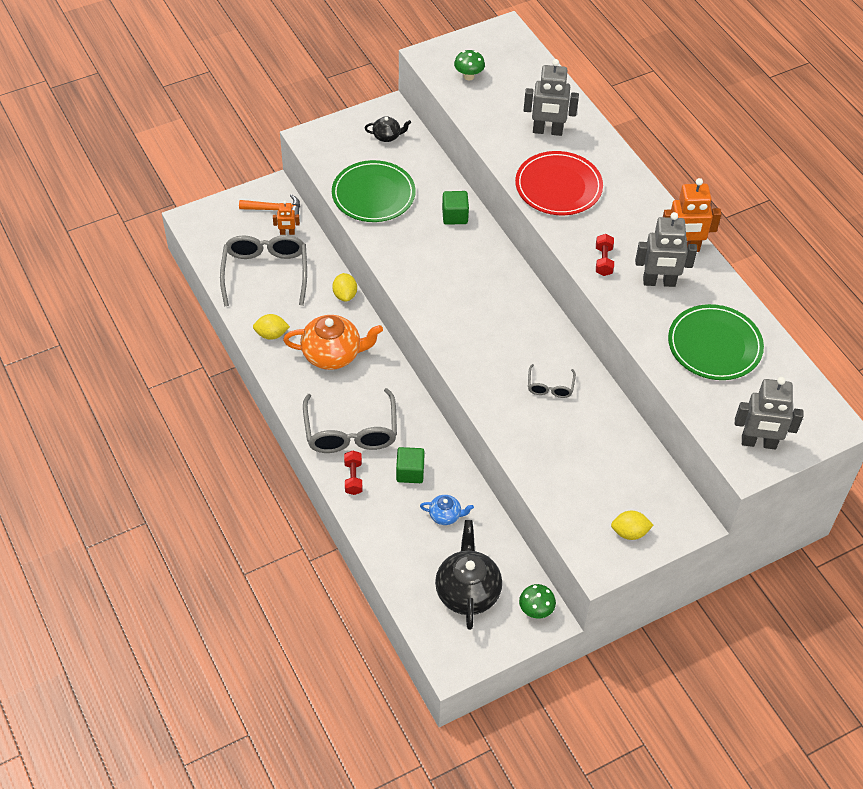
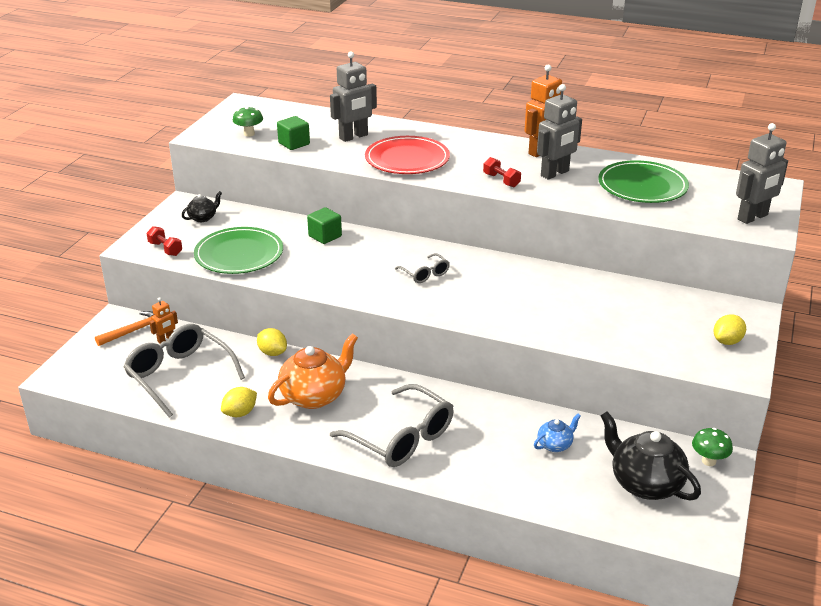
camera: 40 degrees left, 20 degrees down
red dumbbell [344,451,363,495] -> red dumbbell moved to [147,226,182,256]
green cube [396,447,425,483] -> green cube moved to [277,116,310,150]
grey glasses [528,364,576,398] -> grey glasses moved to [395,253,450,283]

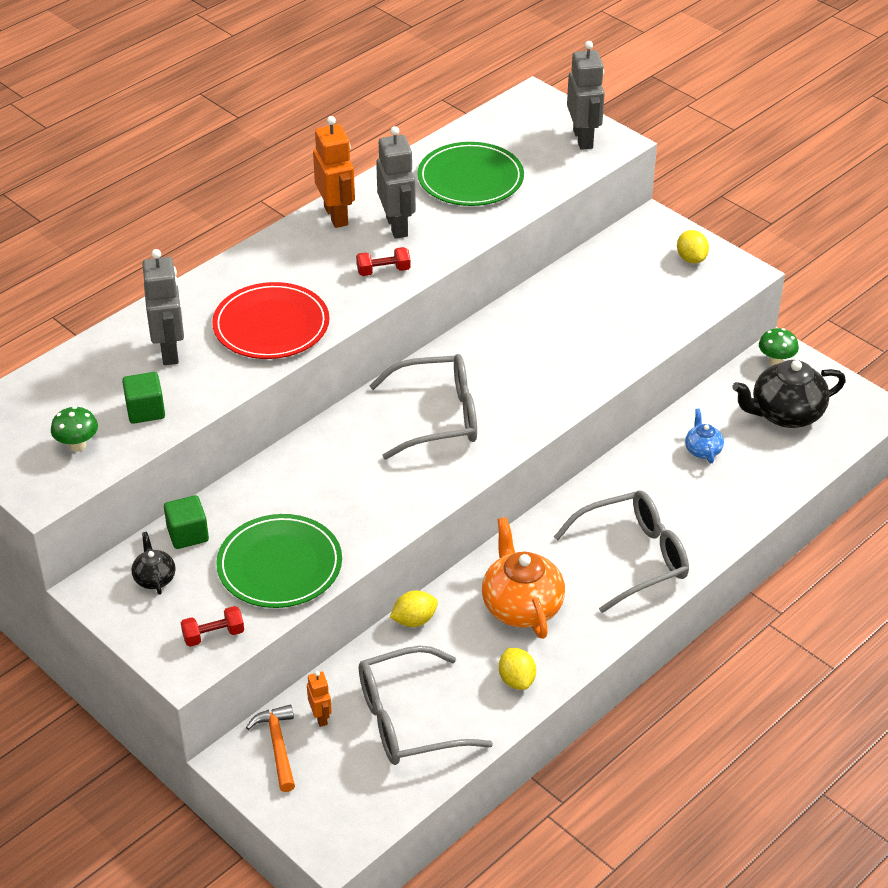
camera: 65 degrees left, 10 degrees up
green cube [307,207,342,244] -> green cube moved to [164,495,209,549]
grey glasses [395,253,450,283] -> grey glasses [369,354,477,459], size x2.02

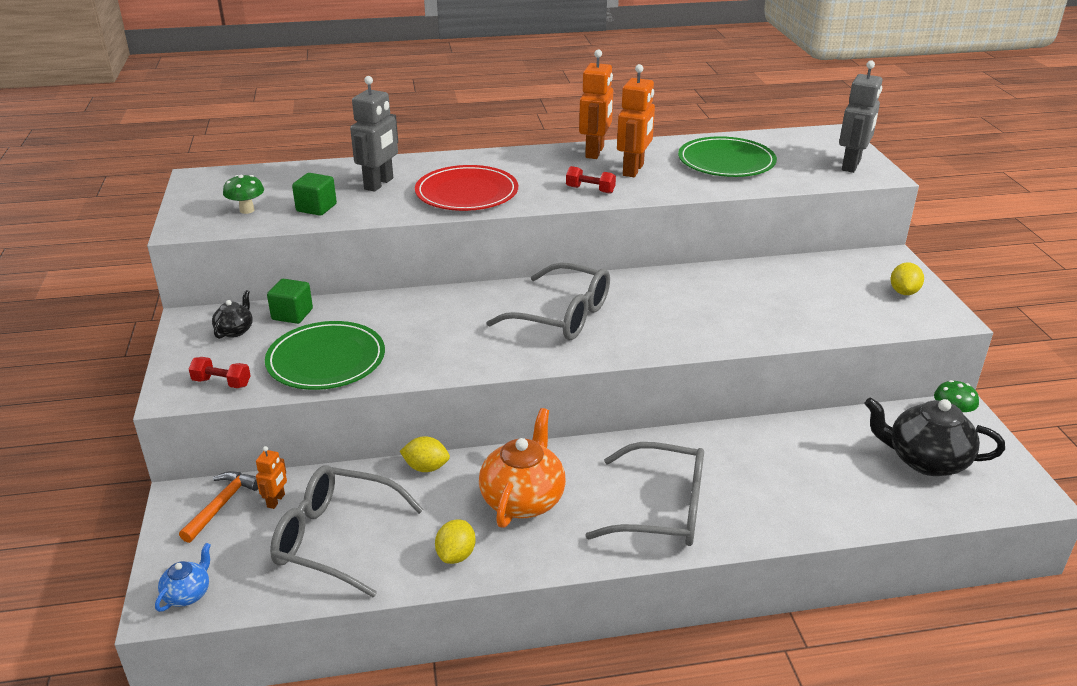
camera: 35 degrees right, 10 degrees down
grey robot [376,126,416,239] -> orange robot [617,64,655,177]
blue teapot [685,409,724,463] -> blue teapot moved to [155,543,211,612]

